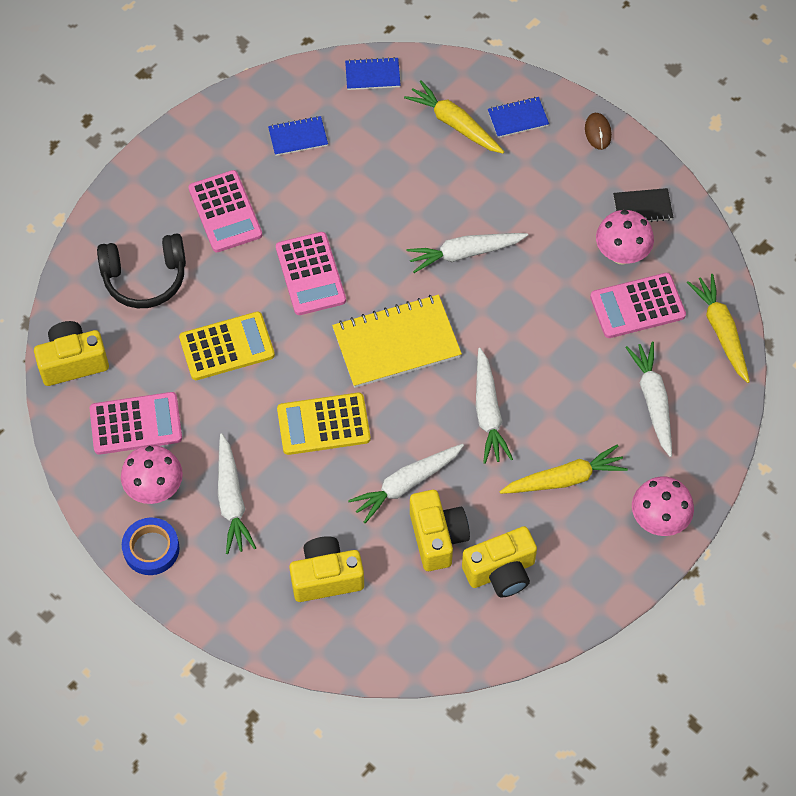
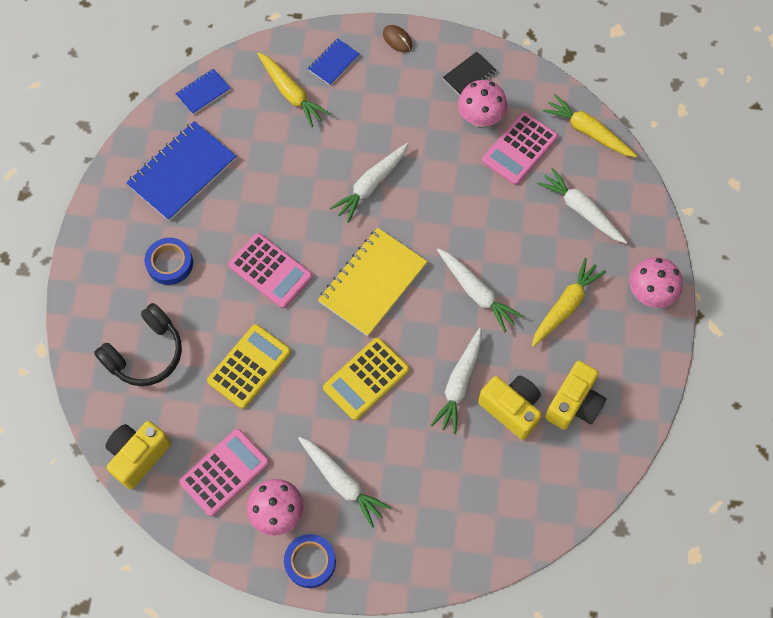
camera: 35 degrees left, 5 degrees up
pink calculator [189,170,262,252] -> blue tape [145,238,193,285]
blue notebook [268,116,328,156] -> blue notebook [126,121,236,221], size x1.97
yellow camera [289,536,364,602] -> none
yellow carrot [404,80,504,153] -> yellow carrot turned 135 degrees counterclockwise [257,52,330,127]

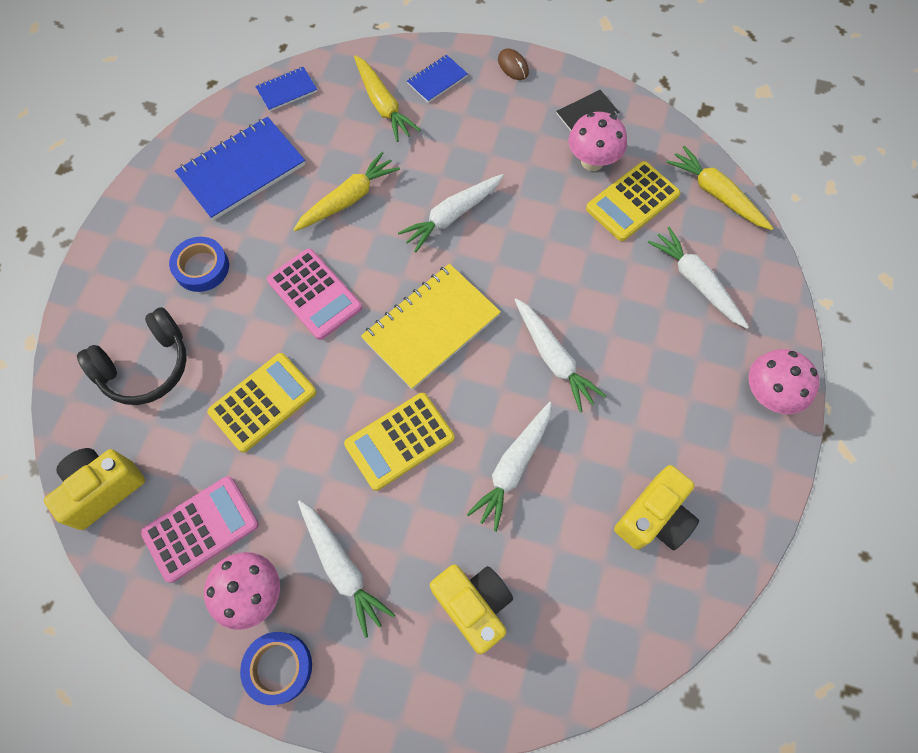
camera: 10 degrees right, 0 degrees up
yellow camera [478,376,542,440] -> yellow camera moved to [430,564,513,654]
pink calculator [482,112,558,185] -> yellow calculator [586,161,680,241]
yellow carrot [532,258,606,347] -> yellow carrot moved to [293,152,400,231]

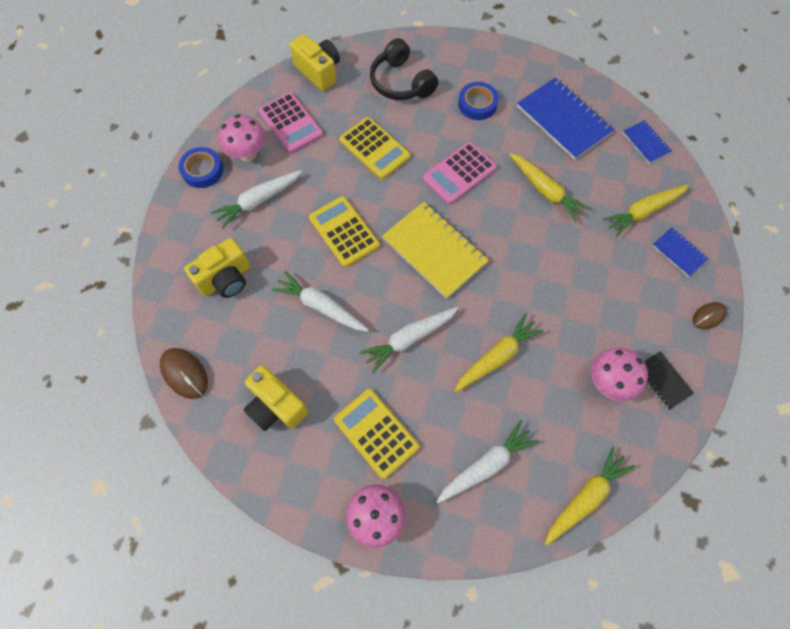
camera: 90 degrees right, 0 degrees up
white carrot [398,174,504,252] -> none
yellow calculator [586,161,680,241] -> yellow calculator moved to [334,389,419,479]
none -> brown mouse [160,348,208,399]
none -> yellow carrot [454,313,544,392]

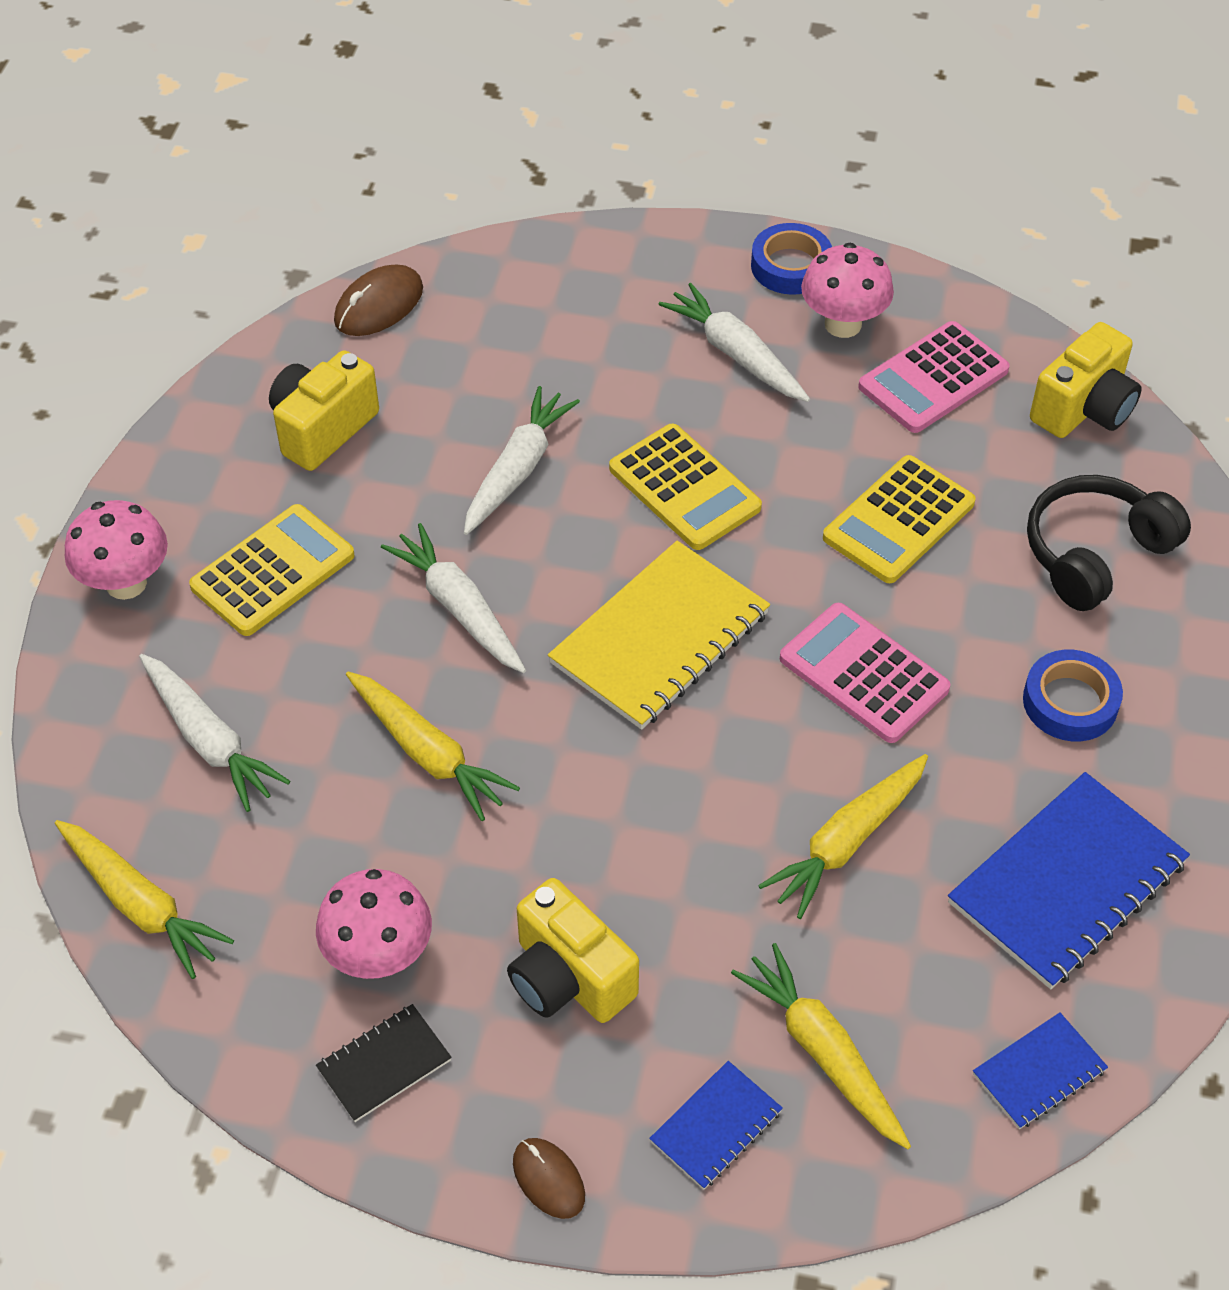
camera: 85 degrees right, 15 degrees down
yellow camera [184,238,250,298] -> yellow camera moved to [507,878,639,1023]
yellow calculator [309,196,380,267] -> yellow calculator turned 90 degrees clockwise [609,424,762,550]

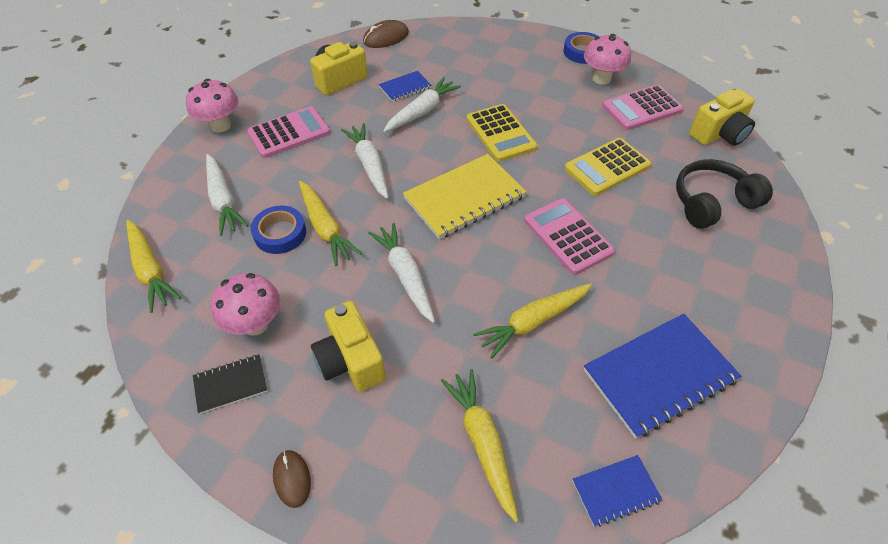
camera: 15 degrees right, 0 degrees up
yellow calculator [189,504,355,636] -> pink calculator [247,106,330,158]
blue notebook [649,1061,783,1190] -> blue notebook moved to [379,71,431,102]
white carrot [658,283,810,402] -> white carrot moved to [368,223,435,323]
blue tape [1023,650,1123,741] -> blue tape moved to [251,206,306,254]

